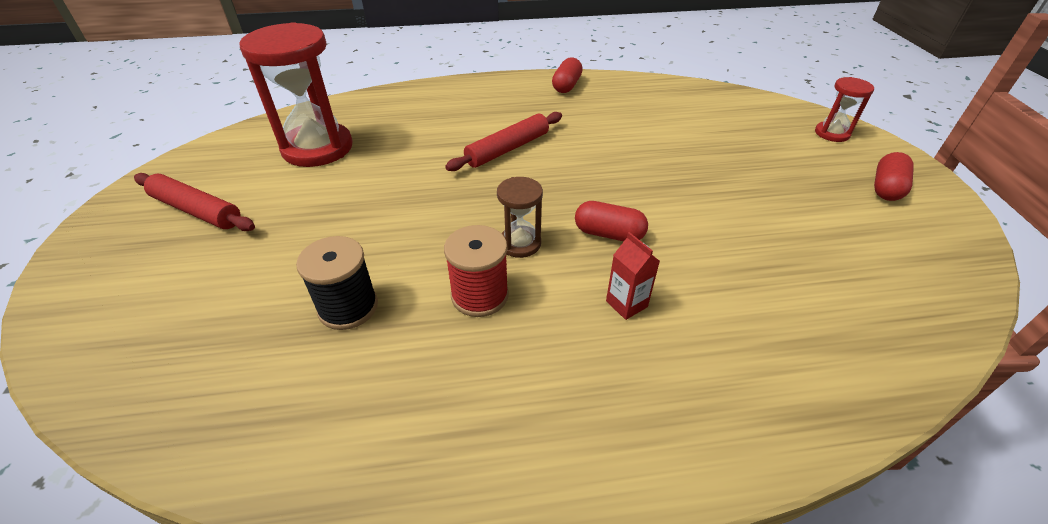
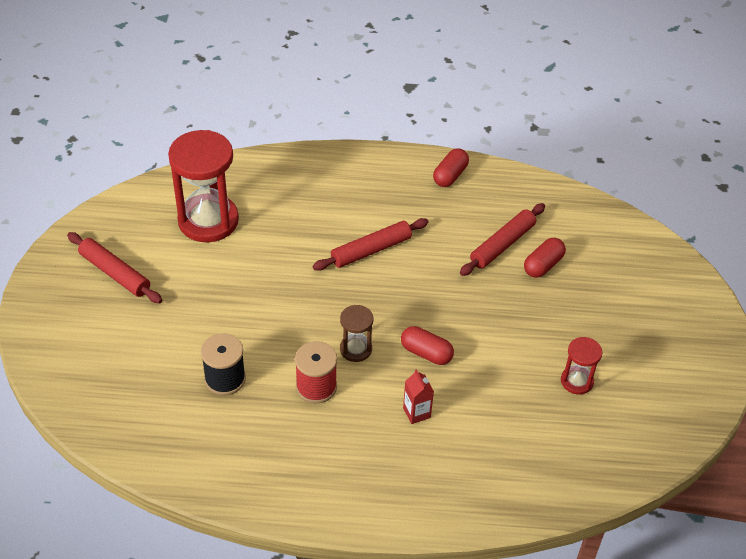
camera: 10 degrees right, 5 degrees up
red hourglass [815,77,874,142] -> red hourglass moved to [561,337,602,395]
red capsule [874,152,914,201] -> red capsule moved to [524,238,566,278]
none -> red rolling pin [460,203,545,276]

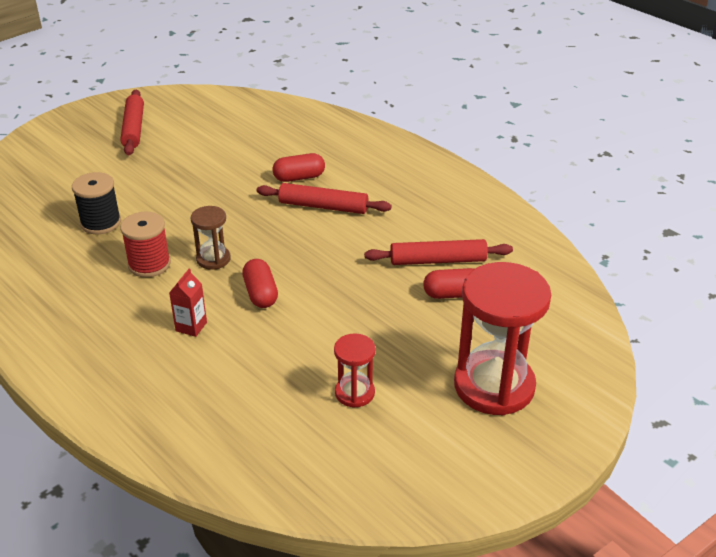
camera: 45 degrees right, 10 degrees down
red hourglass [168,130,239,242] -> red hourglass moved to [454,262,551,415]
red capsule [433,148,469,187] -> red capsule moved to [272,153,325,182]

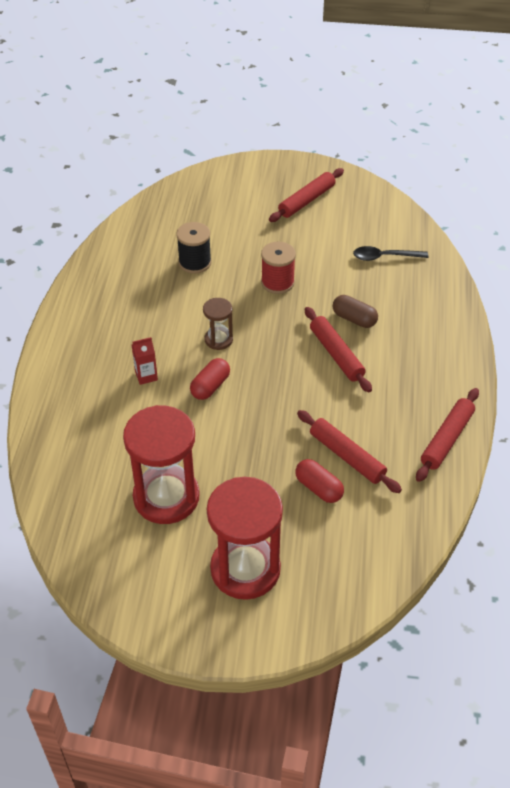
camera: 50 degrees right, 10 degrees up
red spool [120,212,171,277] -> red spool moved to [261,242,296,294]
red capsule [272,153,325,182] -> brown capsule [333,295,378,328]
red hourglass [334,333,376,408] -> red hourglass [123,405,200,524], size x2.03
none -> black spoon [353,246,428,261]
none -> red rolling pin [416,388,479,482]

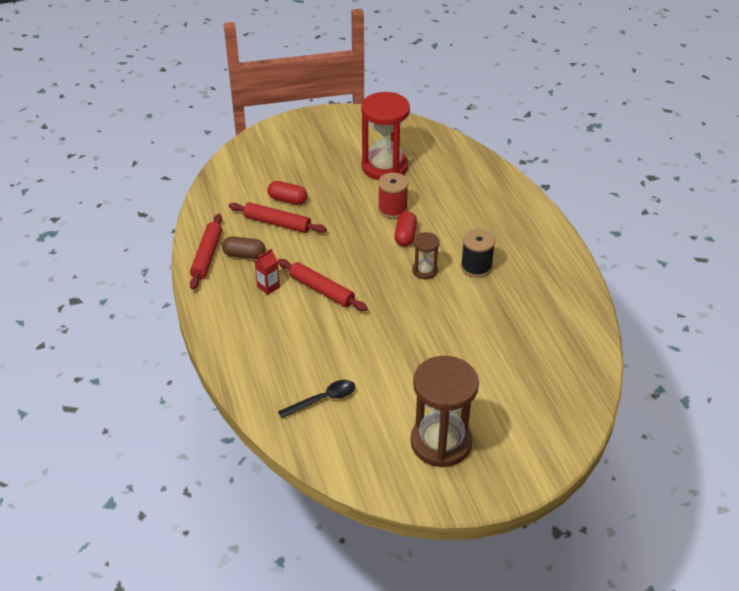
camera: 155 degrees right, 5 degrees down
red carton [132,337,158,385] -> red carton moved to [254,248,280,295]
black spool [176,222,212,274] -> black spool moved to [461,229,495,278]
red hourglass [207,477,283,600] -> none
red spool [261,242,296,294] -> red spool moved to [378,173,408,219]
red rolling pin [269,168,344,222] -> brown hourglass [411,356,479,467]
brown capsule [333,295,378,328] -> brown capsule moved to [222,236,266,259]

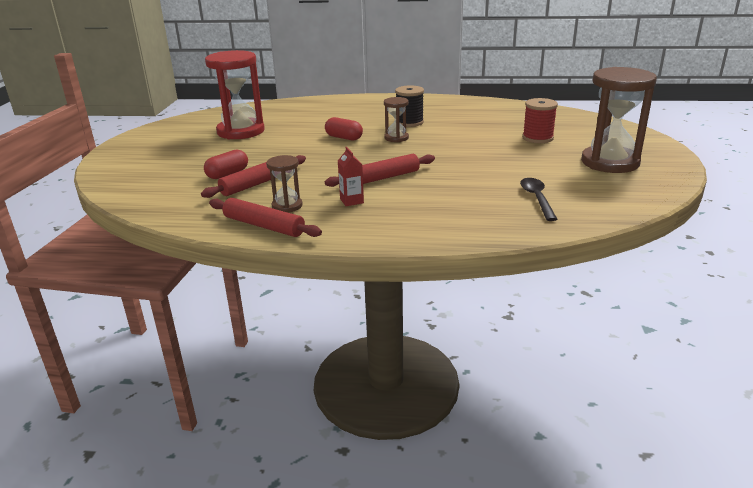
camera: 65 degrees left, 15 degrees down
brown capsule [222,236,266,259] -> brown hourglass [266,155,303,213]
red spool [378,173,408,219] -> red spool moved to [522,98,558,143]

